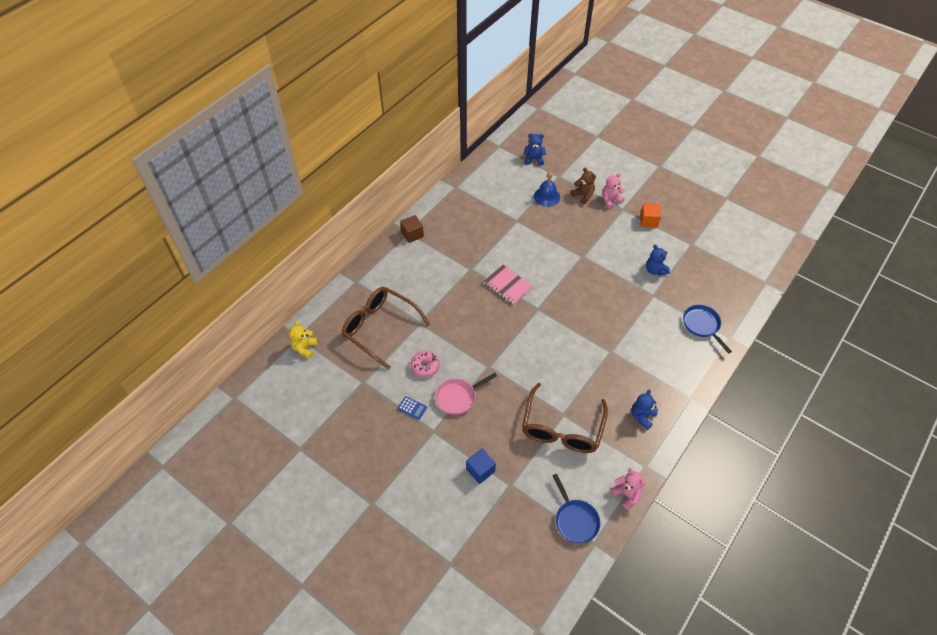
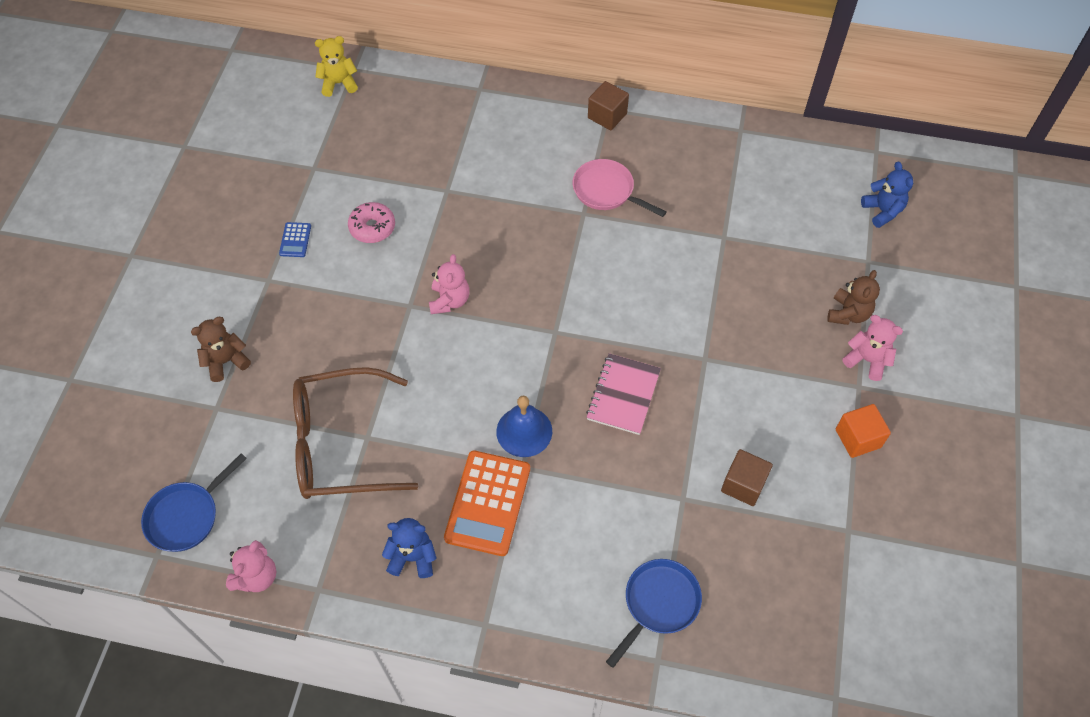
camera: 65 degrees right, 5 degrees up
brown glasses [342,287,430,370] -> none
pink pan [435,373,497,415] -> pink pan moved to [573,159,666,217]
blue cube [466,449,496,484] -> brown teddy bear [191,317,251,382]
pink notebook [484,265,533,305] -> pink notebook moved to [586,353,661,435]
blue bell [534,171,560,207] -> blue bell moved to [496,396,552,457]
blue teddy bear [646,244,670,276] -> brown cube [721,449,773,506]
none -> pink teddy bear [429,254,469,314]
none -> orange calculator [444,451,530,556]

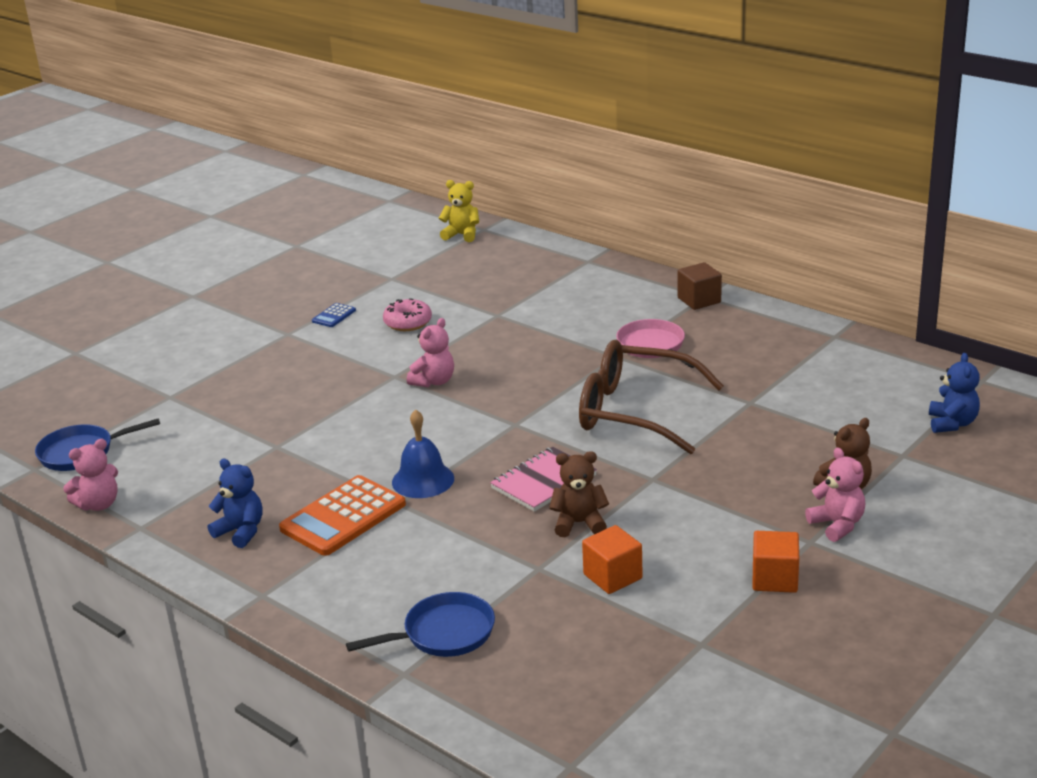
camera: 30 degrees right, 30 degrees down
brown teddy bear [191,317,251,382] -> brown teddy bear moved to [549,451,609,537]
brown glasses [293,367,419,499] -> brown glasses moved to [579,340,724,454]
brown cube [721,449,773,506] -> orange cube [582,525,643,594]

